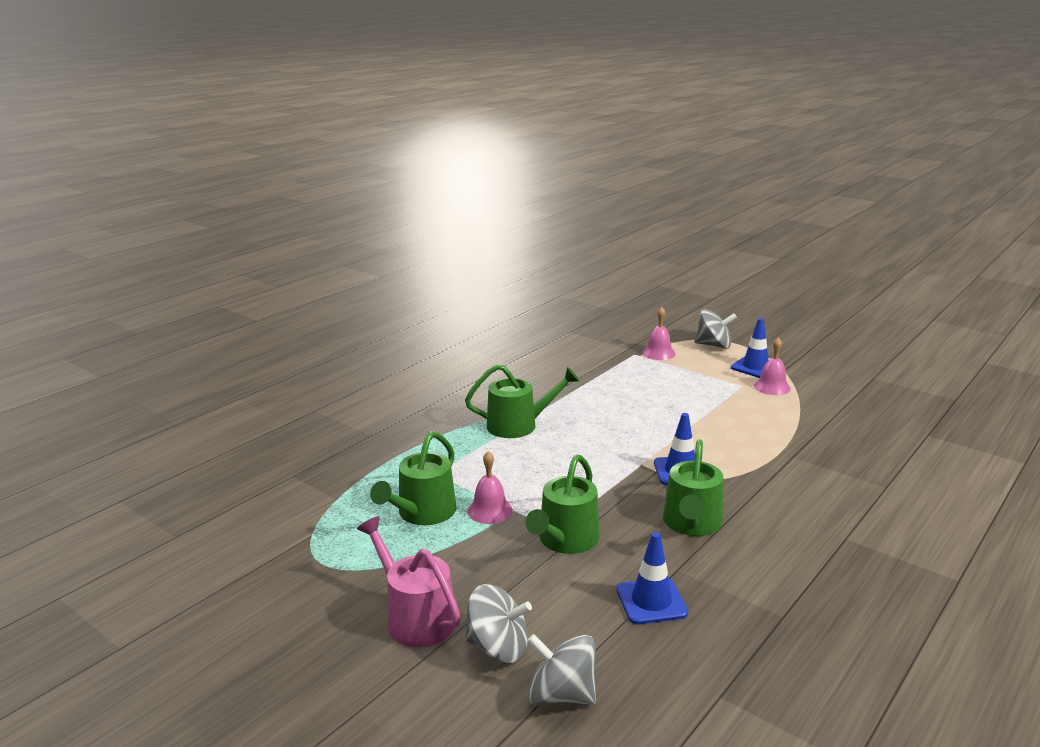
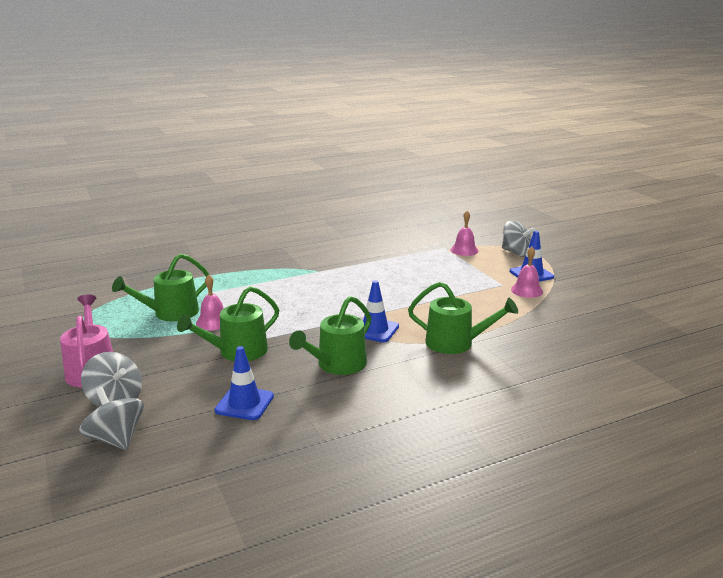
camera: 25 degrees right, 0 degrees up
green watering can [465,364,579,438] -> green watering can moved to [408,282,518,354]

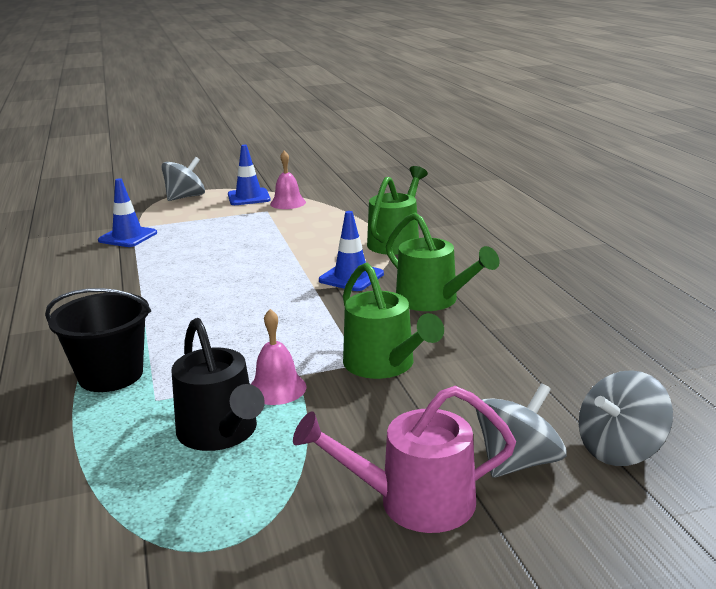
camera: 80 degrees left, 0 degrees up
green watering can [112,254,210,321] -> black watering can [171,318,265,451]
blue traffic cone [215,346,274,420] -> blue traffic cone moved to [98,178,157,247]
pink bell [451,211,478,256] -> none
none -> black bucket [45,288,151,392]

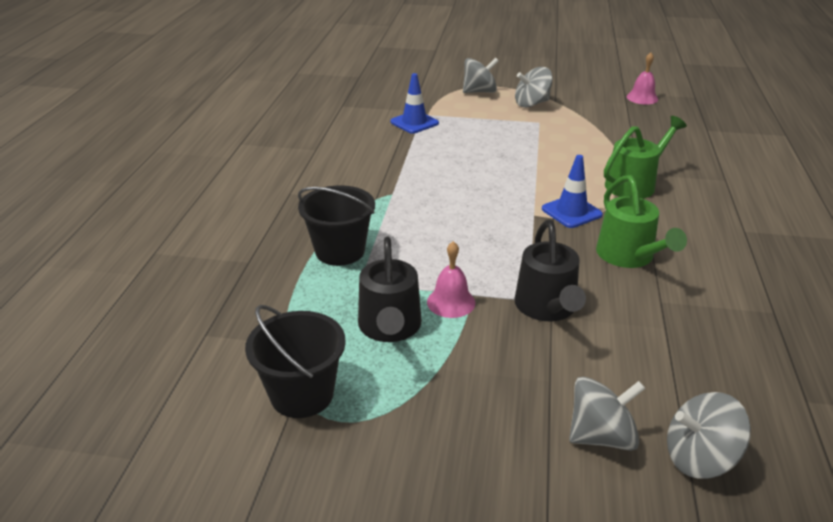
camera: 25 degrees right, 10 degrees up
blue traffic cone [228,145,271,205] -> grey spinning top [515,67,553,108]
pink bell [270,150,306,209] -> pink bell moved to [627,52,658,105]
pink watering can [293,386,516,533] -> none
green watering can [343,263,444,379] -> black watering can [514,219,586,321]
none -> black bucket [245,305,346,418]

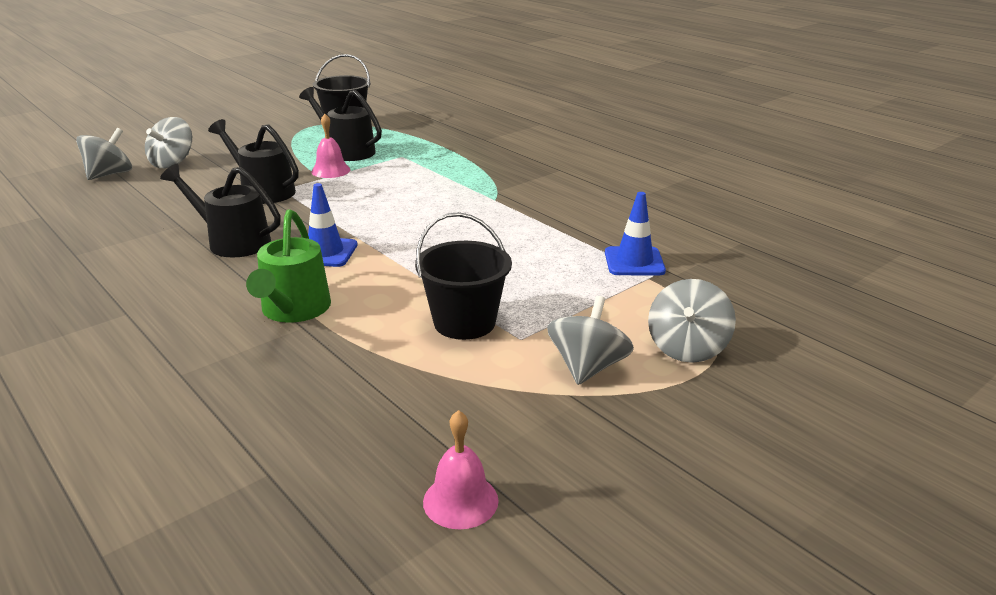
camera: 130 degrees right, 5 degrees down
black bucket [298,186,375,266] -> black bucket moved to [415,212,512,340]
green watering can [596,175,687,268] -> black watering can [160,164,281,257]

